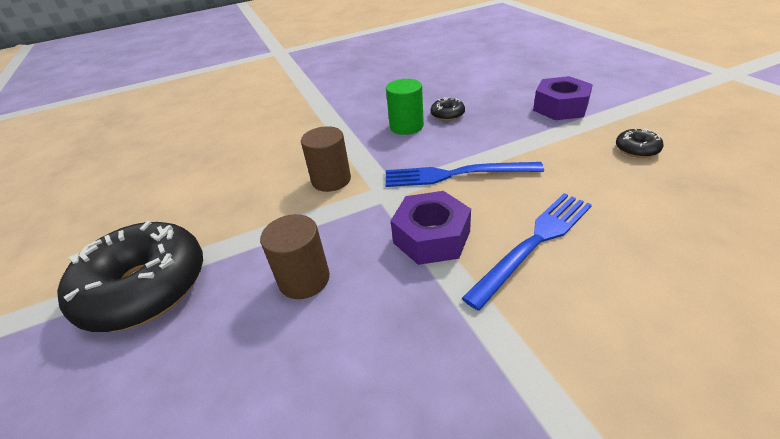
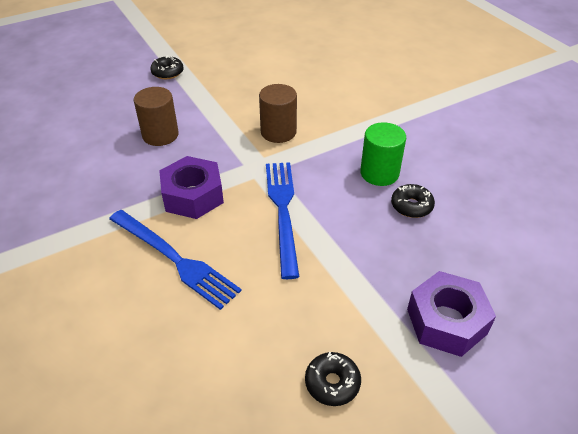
camera: 80 degrees right, 5 degrees up
black donut [57,221,203,332] -> black donut [150,55,184,79], size x0.41

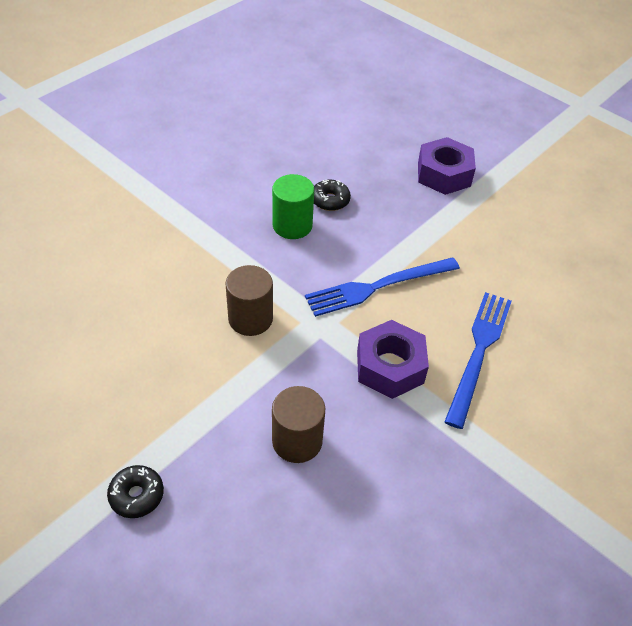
camera: 110 degrees left, 5 degrees up
black donut [305,352,361,406] -> none

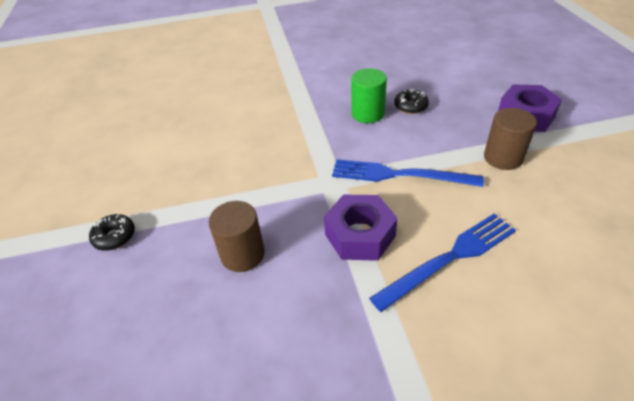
camera: 40 degrees right, 5 degrees down
brown cylinder [225,265,273,336] -> brown cylinder moved to [484,108,537,170]

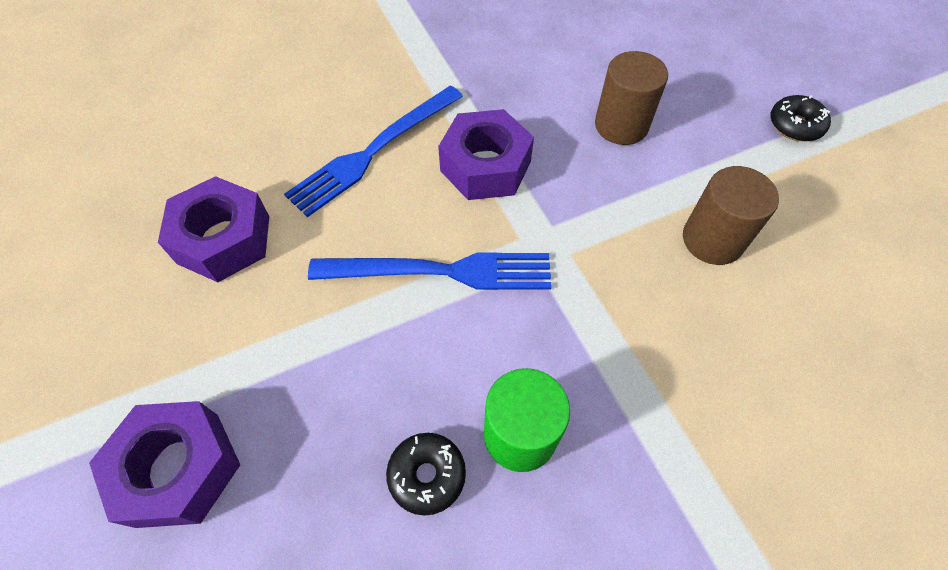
camera: 165 degrees right, 15 degrees up
brown cylinder [484,108,537,170] -> brown cylinder moved to [683,166,779,265]
none -> purple nut [158,176,269,282]

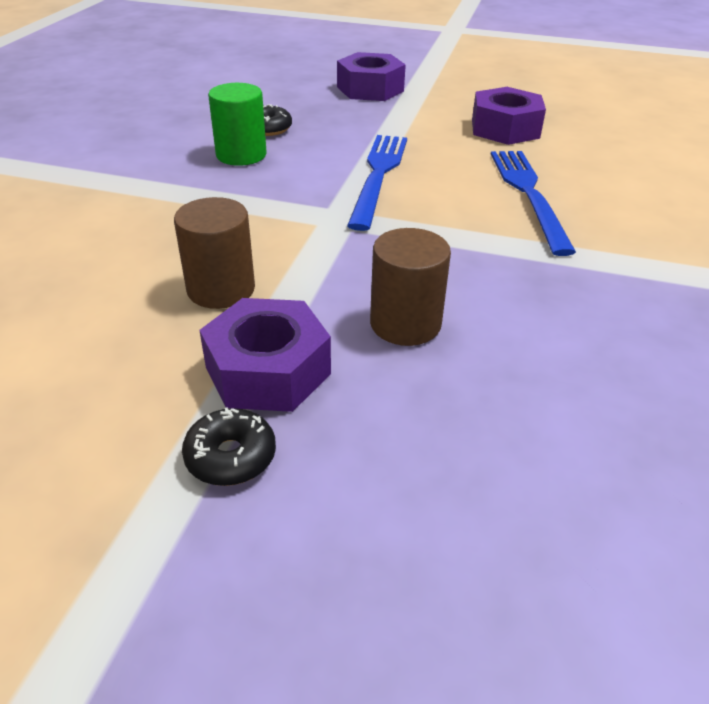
camera: 130 degrees right, 20 degrees down
blue fork [308,253,552,290] -> blue fork turned 150 degrees clockwise [347,135,407,231]
purple nut [438,109,534,200] -> purple nut moved to [199,298,331,412]

